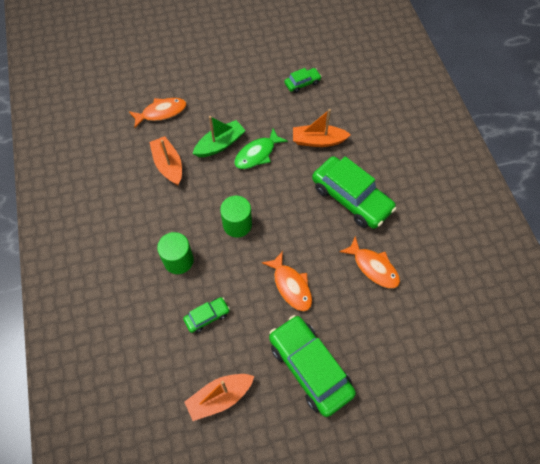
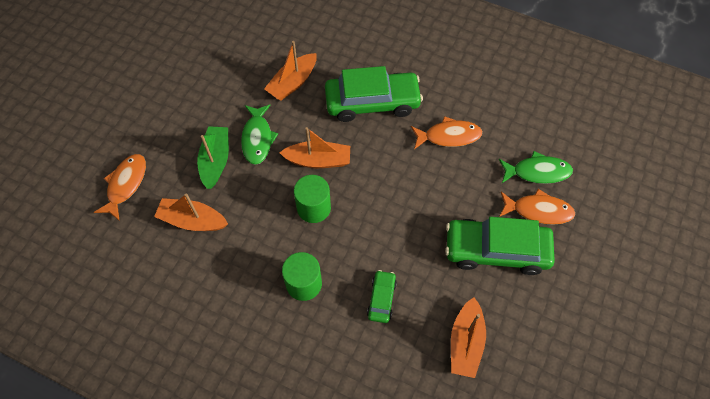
camera: 50 degrees left, 0 degrees up
orange fish [262,251,312,311] -> orange fish moved to [499,189,575,225]
green car [284,68,322,93] -> none
none -> orange boat [279,127,350,168]
none -> green fish [499,151,573,184]

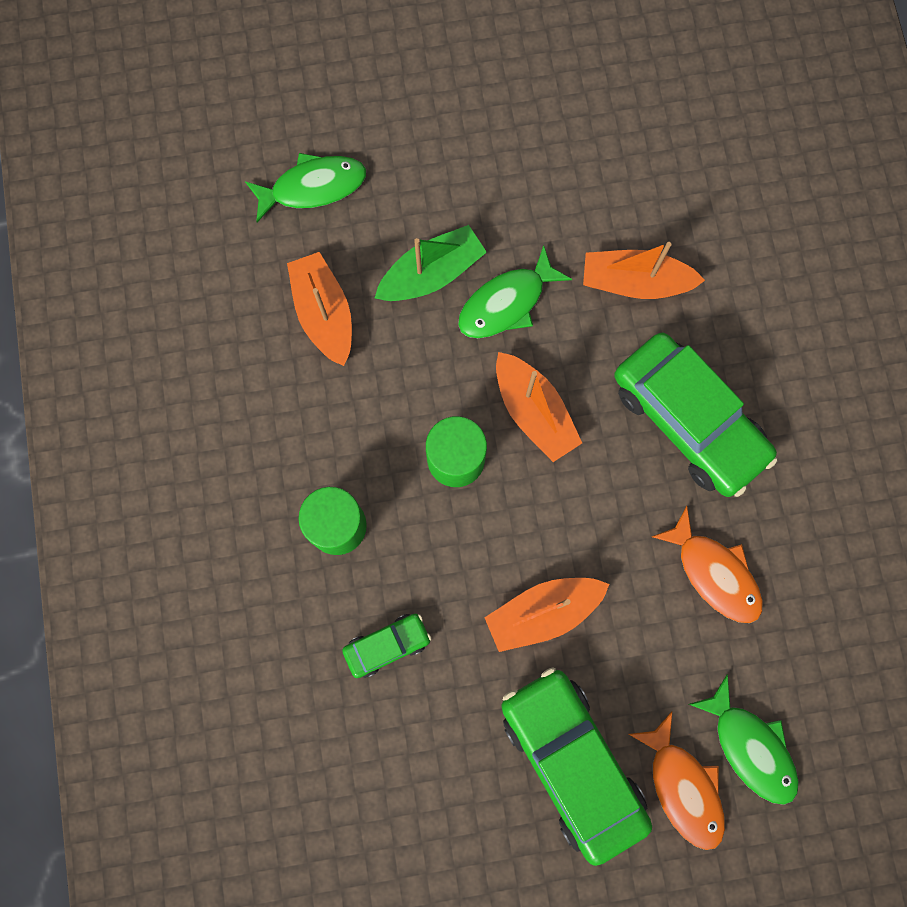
camera: 55 degrees right, 15 degrees up
orange fish [94,154,146,221] -> green fish [245,153,366,222]
orange boat [451,297,486,378] -> orange boat moved to [484,578,610,652]

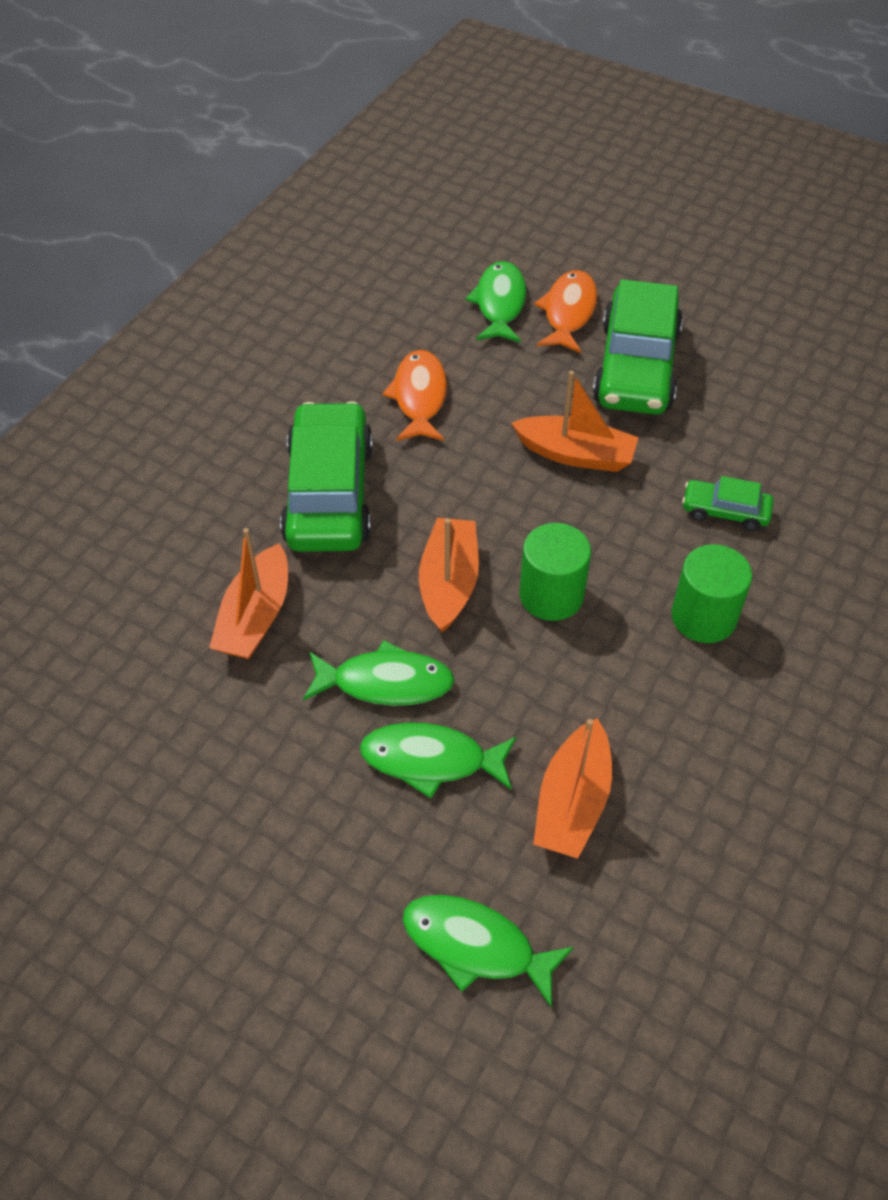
camera: 140 degrees left, 25 degrees down
green boat [375,225,487,301] -> green fish [360,723,516,798]
orange boat [583,242,705,299] -> orange boat turned 60 degrees clockwise [209,528,288,659]

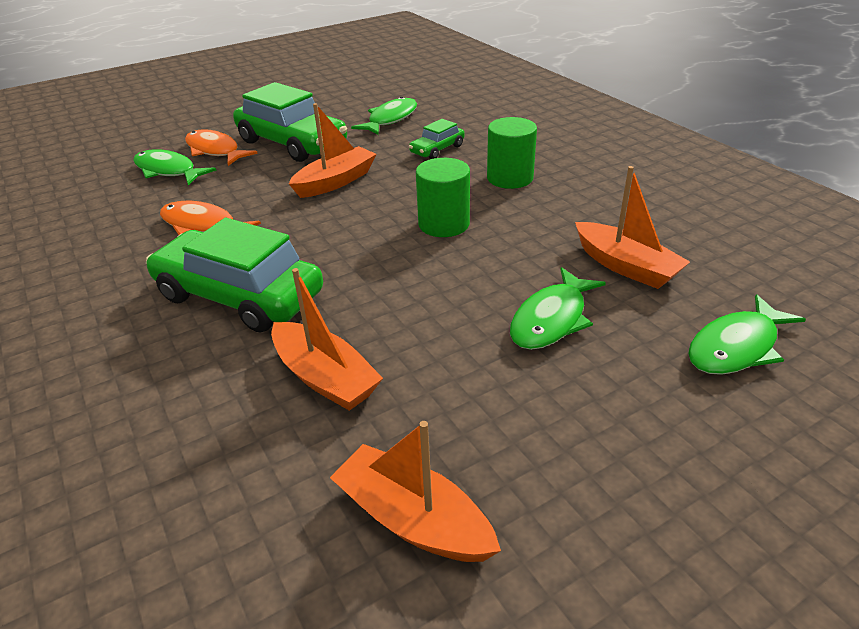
camera: 60 degrees left, 15 degrees down
green fish [303,640,455,706] -> green fish moved to [351,97,417,135]
orange boat [419,518,479,633] -> orange boat moved to [330,421,501,562]

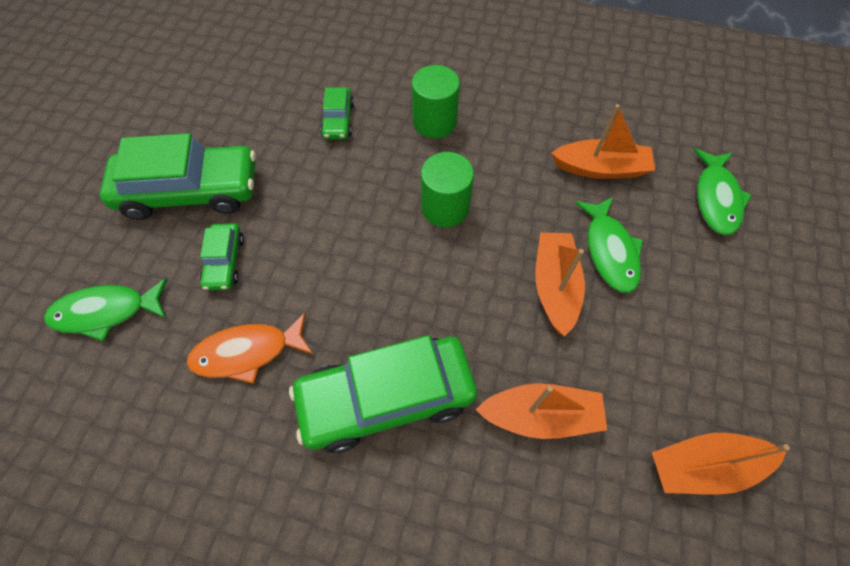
camera: 45 degrees left, 25 degrees up
orange fish [185,129,258,166] -> none
orange boat [289,103,376,198] -> orange boat moved to [535,232,585,336]
green fish [351,97,417,135] -> none
none -> green car [200,223,244,290]

